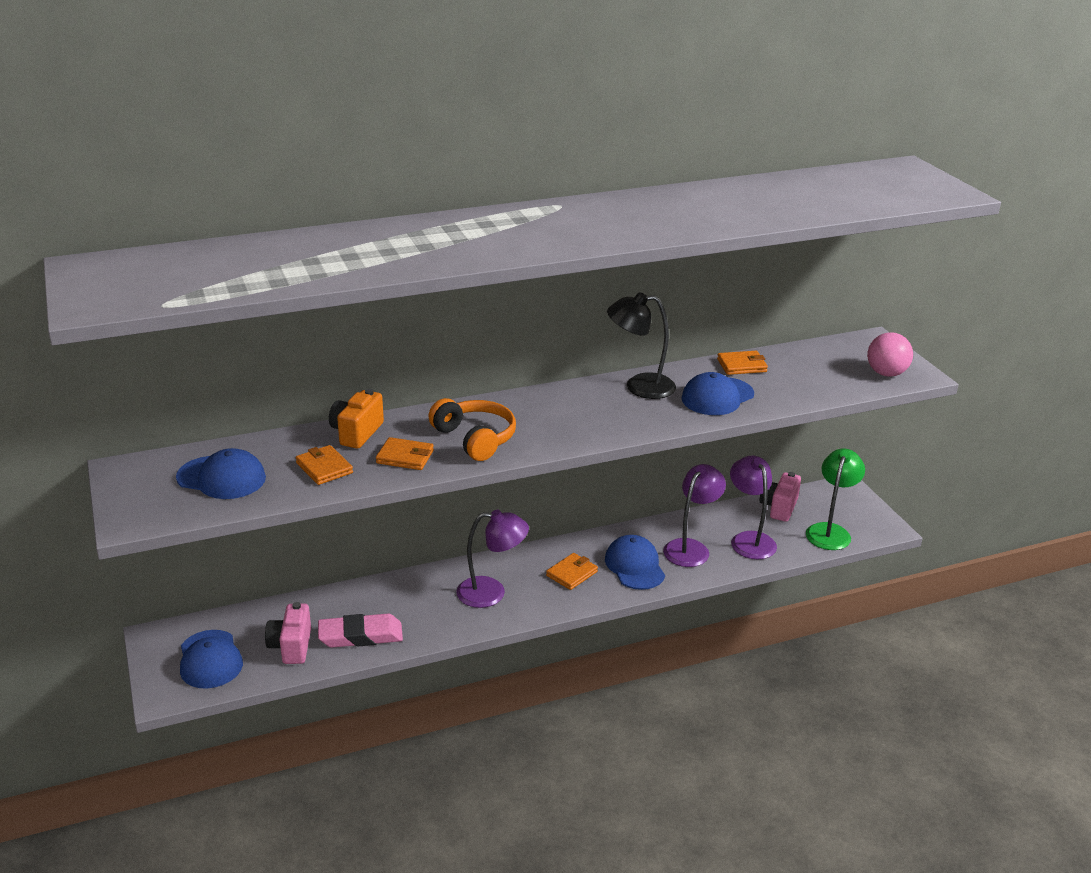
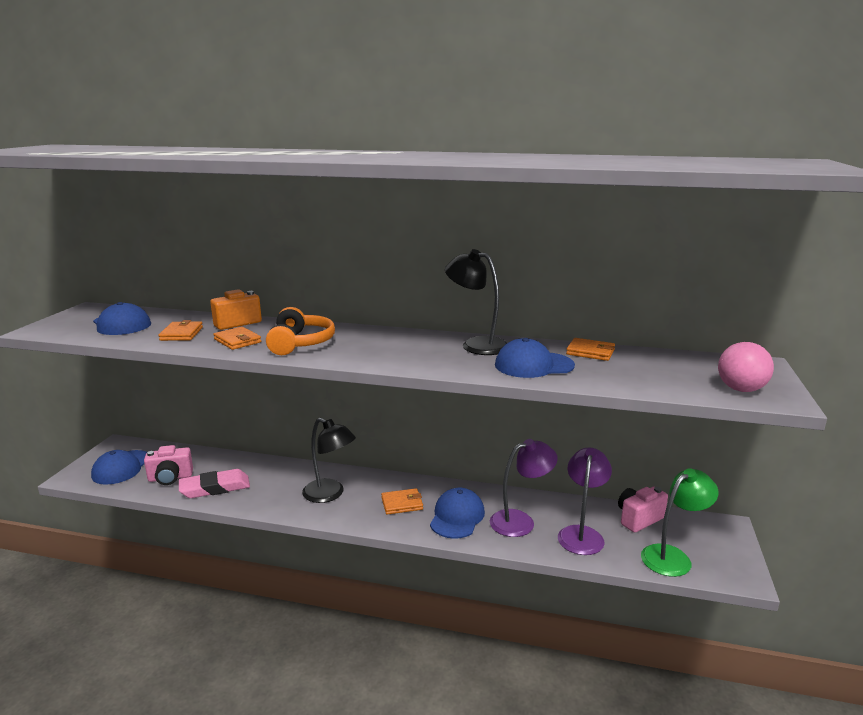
camera: 35 degrees right, 10 degrees down
pink camera [265,602,311,664] -> pink camera turned 135 degrees counterclockwise [144,445,193,485]
pink eraser [318,614,403,648] -> pink eraser turned 45 degrees counterclockwise [179,469,250,498]
purple lamp [456,510,529,608] -> black lamp [302,418,356,503]

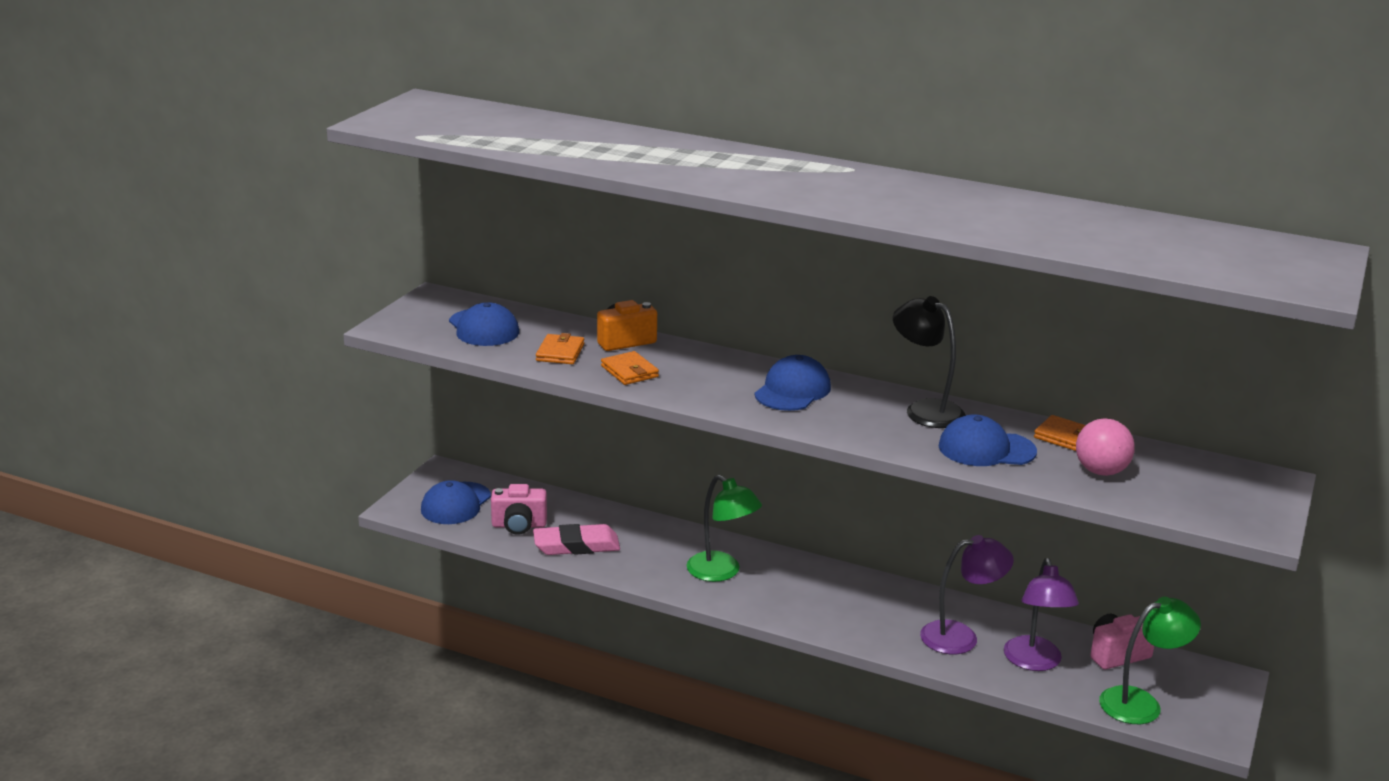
camera: 10 degrees right, 5 degrees up
orange headphones [266,307,335,355] -> none
black lamp [302,418,356,503] -> green lamp [686,475,762,582]
orange wallet [381,488,423,515] -> none
blue cap [430,488,485,539] -> blue cap moved to [754,355,831,411]
purple lamp [558,447,612,555] -> purple lamp turned 150 degrees clockwise [1004,558,1079,671]
pink ball [718,342,774,392] -> pink ball moved to [1076,418,1135,476]

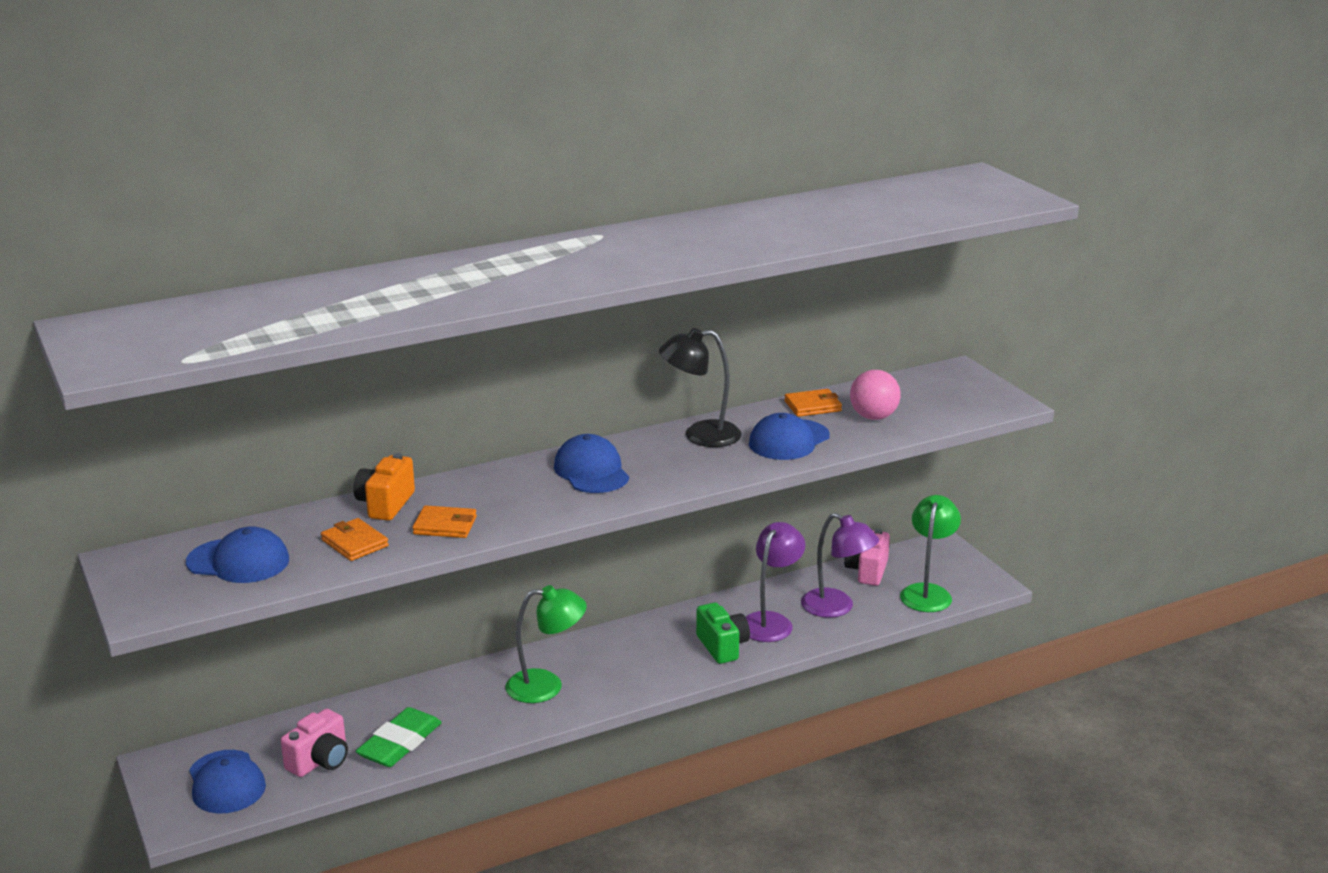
camera: 50 degrees left, 0 degrees up
pink eraser [533,524,620,555] -> green eraser [356,707,442,767]
none -> green camera [696,603,750,664]

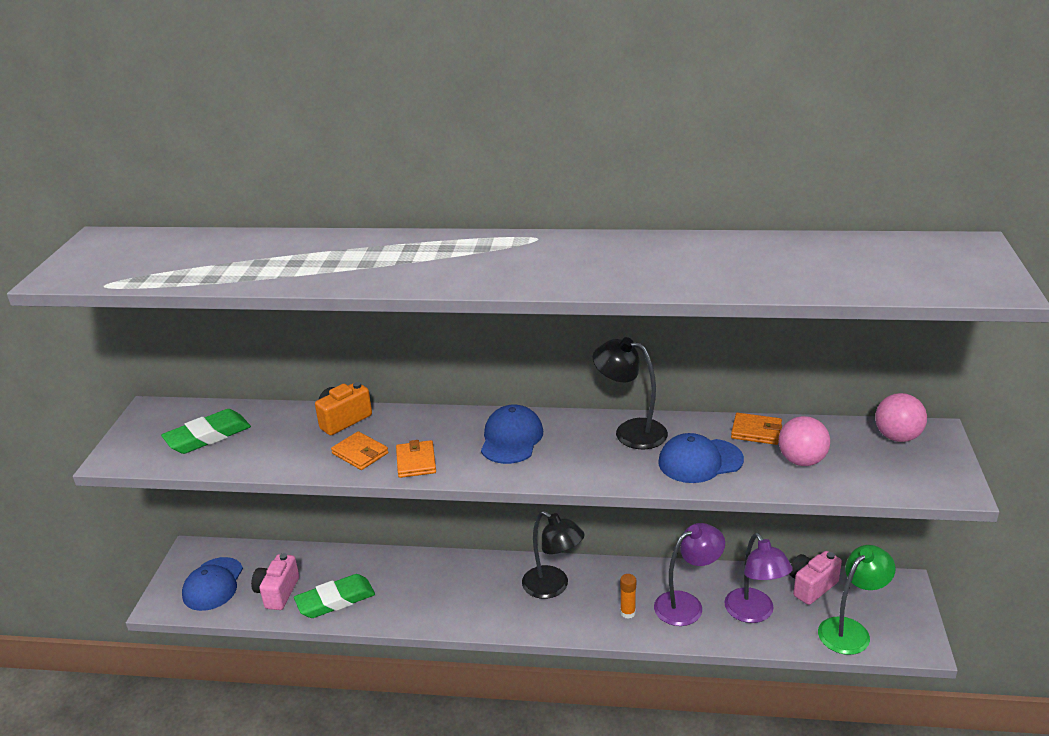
camera: 35 degrees right, 5 degrees up
blue cap [186,526,289,583] -> green eraser [161,409,251,454]
pink camera [281,709,348,777] -> pink camera turned 120 degrees clockwise [251,553,299,610]
orange wallet [321,518,389,561] -> orange wallet moved to [396,440,436,478]
green lamp [505,585,587,703] -> none
green camera [696,603,750,664] -> orange glue stick [620,574,636,619]
none -> black lamp [522,511,584,599]
none -> pink ball [875,393,927,442]

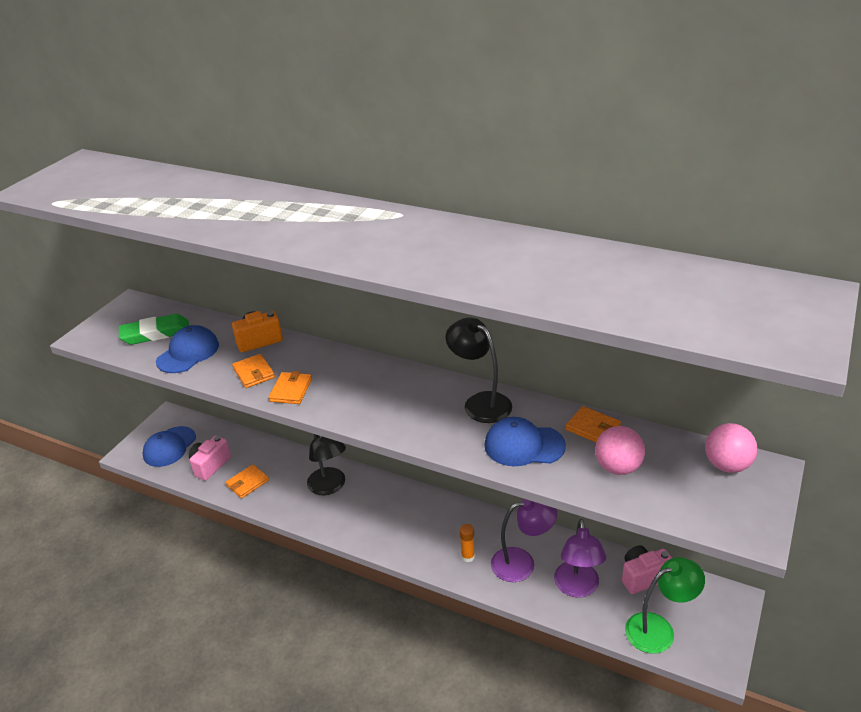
camera: 20 degrees right, 5 degrees up
green eraser [294,574,375,618] -> orange wallet [226,464,269,498]
blue cap [481,405,543,464] -> blue cap moved to [156,325,219,373]
black lamp [522,511,584,599] -> black lamp moved to [307,434,346,495]

